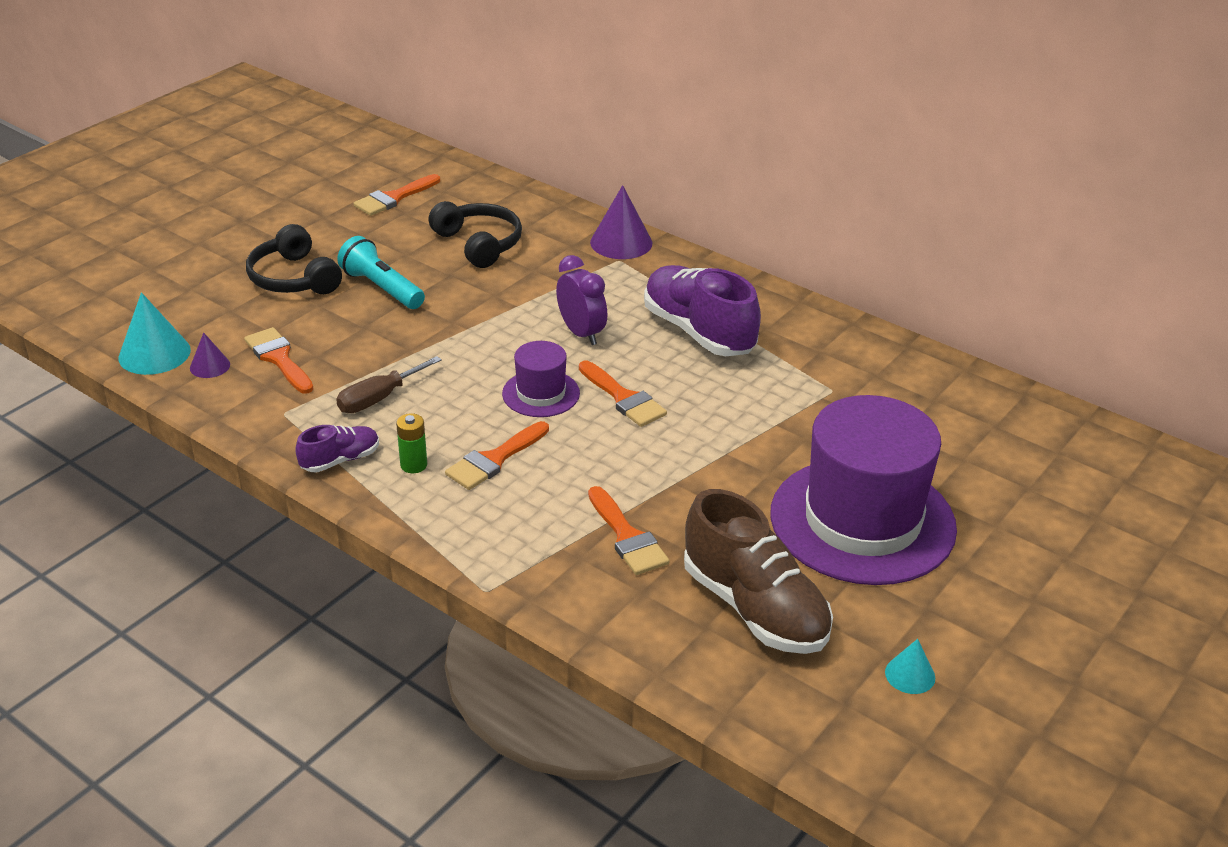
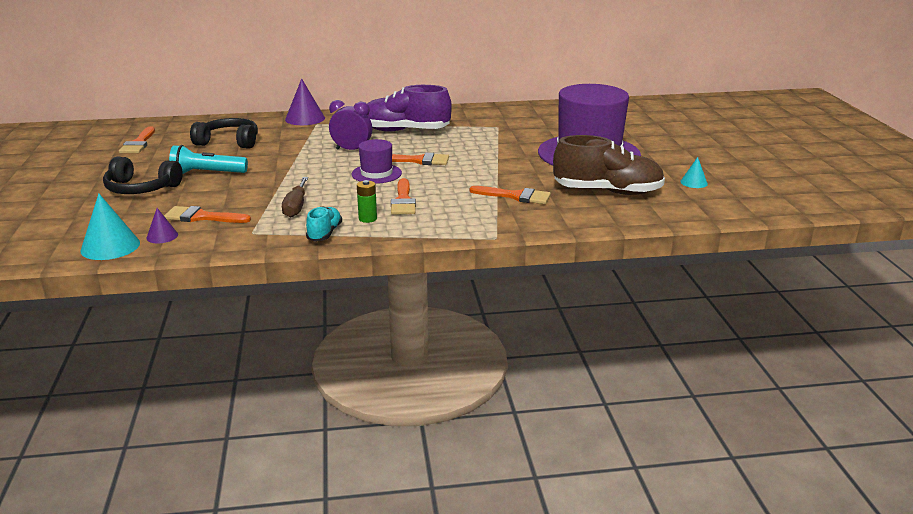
camera: 45 degrees left, 10 degrees down
purple shoe [295,425,379,472] -> turquoise shoe [306,206,342,241]

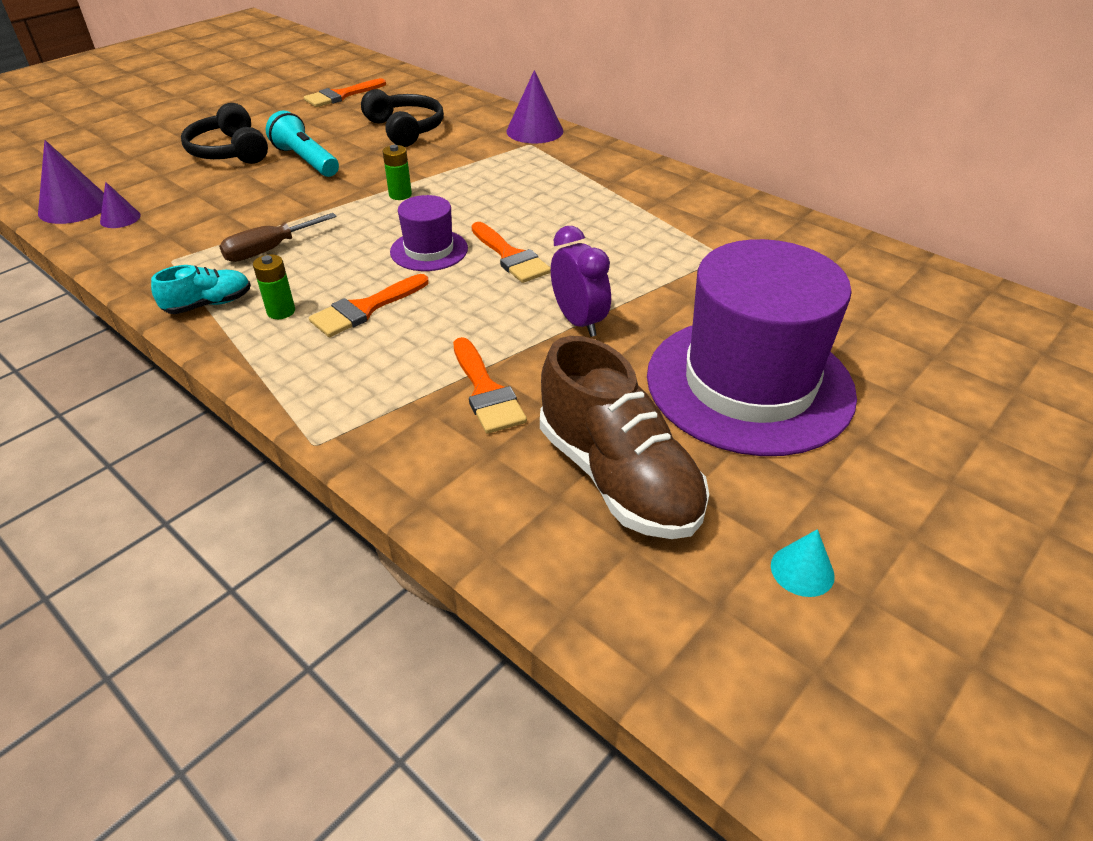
camera: 50 degrees right, 15 degrees up
turquoise cone [81,193,140,260] -> purple cone [38,140,104,224]
orange brush [164,206,251,223] -> none
purple clock [329,100,372,150] -> purple clock moved to [551,226,611,337]
purple shoe [367,85,452,132] -> none
none -> green battery [383,145,412,200]

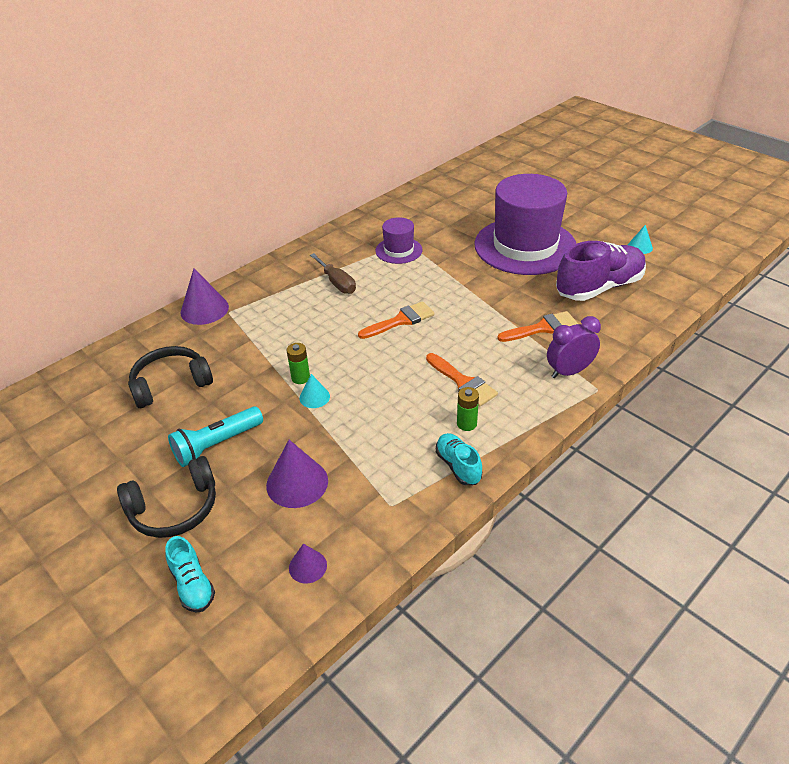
camera: 85 degrees left, 0 degrees up
purple cone [38,140,104,224] -> purple cone moved to [266,440,328,508]
brown screwdriver [219,213,337,262] -> brown screwdriver moved to [310,253,356,294]
orange brush [304,78,386,107] -> none
purple hat [390,195,468,271] -> purple hat moved to [375,217,422,264]
brown shoe [540,336,709,539] -> purple shoe [556,241,646,301]
purple clock [551,226,611,337] -> purple clock moved to [547,316,601,378]
none -> turquoise shoe [165,536,215,612]
none -> turquoise cone [299,374,330,408]

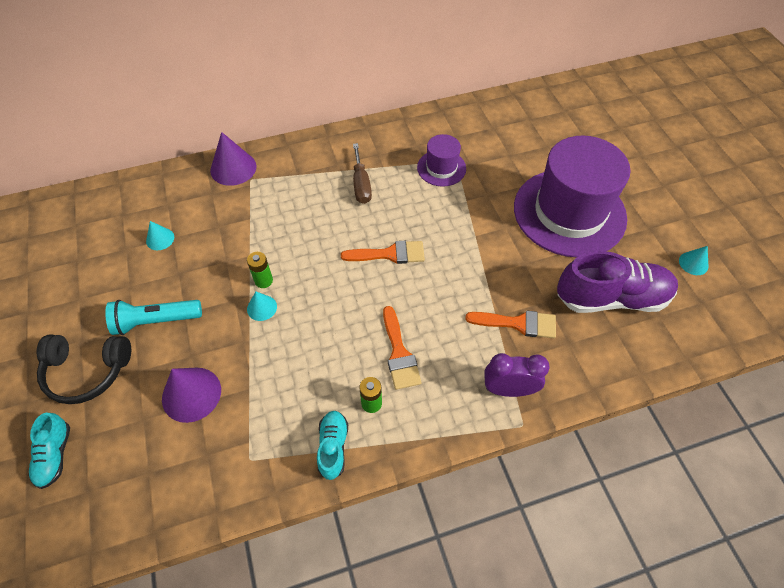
camera: 25 degrees right, 15 degrees up
black headphones [128,346,213,408] -> turquoise cone [146,221,174,250]
purple cone [289,544,327,584] -> none

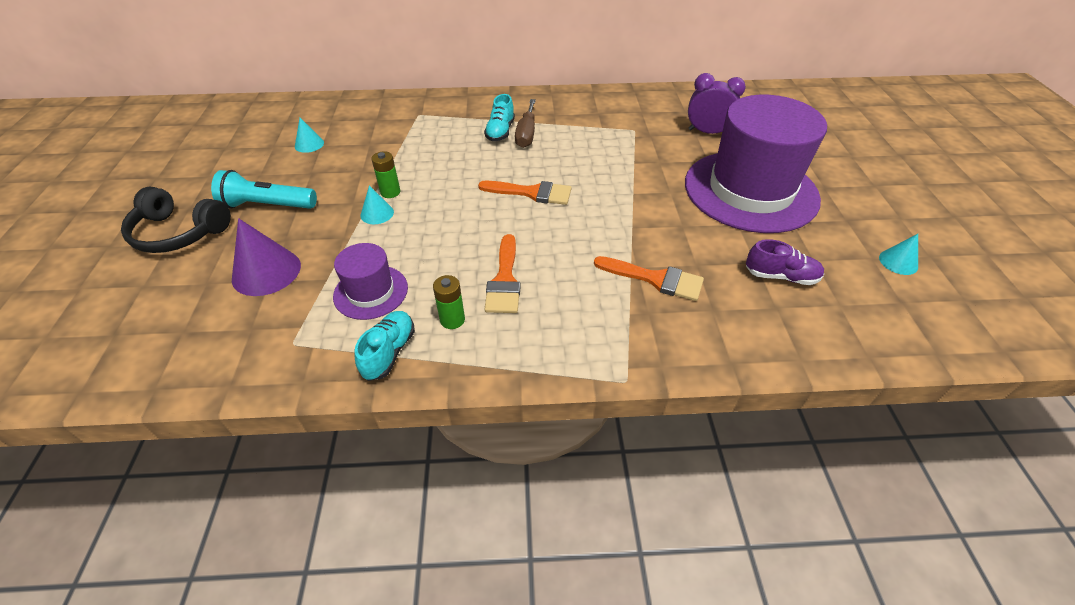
camera: 15 degrees right, 10 degrees down
turquoise shoe [29,413,70,489] -> turquoise shoe moved to [484,94,515,141]
purple cone [210,132,257,186] -> none
purple hat [417,134,466,187] -> purple hat moved to [333,243,408,320]
purple clock [484,353,549,397] -> purple clock moved to [688,73,746,134]
purple shoe [557,251,678,313] -> purple shoe [746,239,824,285], size x0.50

